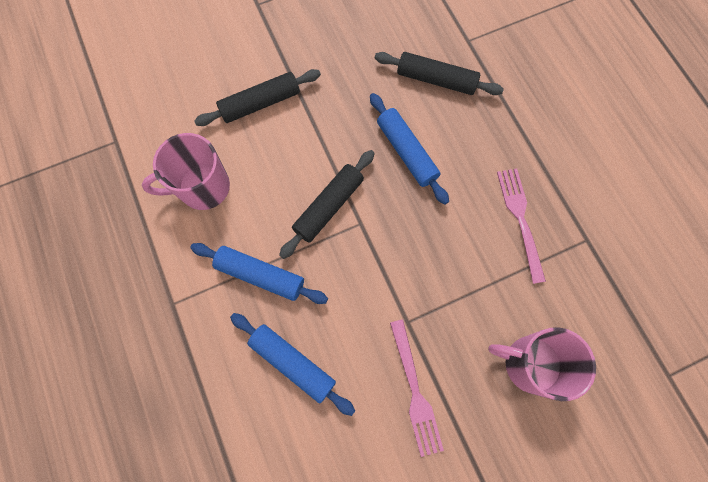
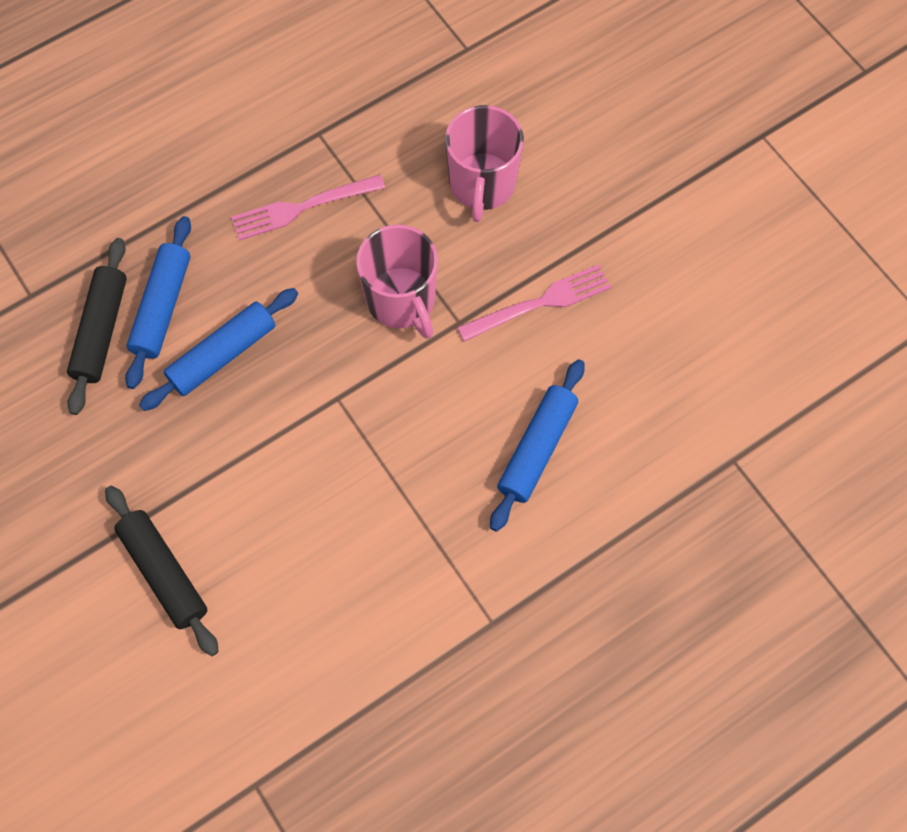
camera: 100 degrees left, 5 degrees down
pink mug [142,133,230,210] -> pink mug moved to [356,225,438,339]
blue rolling pin [190,243,328,304] -> blue rolling pin moved to [125,216,191,389]
black rolling pin [279,150,375,259] -> none

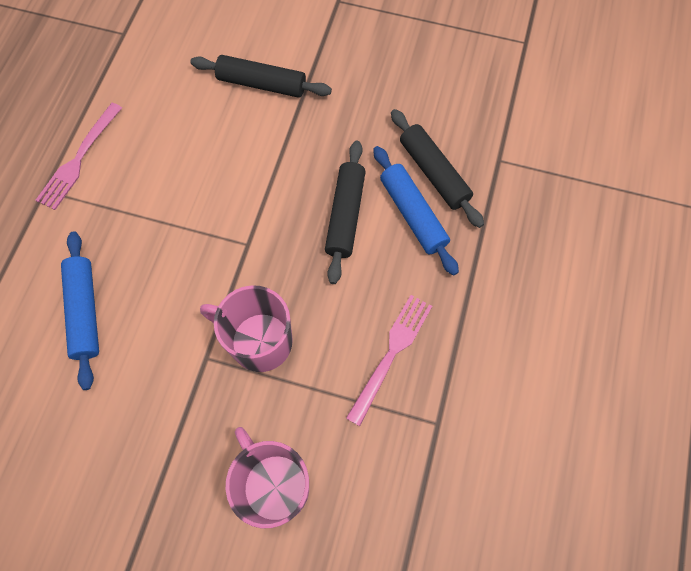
camera: 140 degrees right, 0 degrees up
blue rolling pin [139,288,298,411] -> black rolling pin [325,141,366,284]
pink fork [457,265,611,342] -> pink fork moved to [36,103,122,210]

